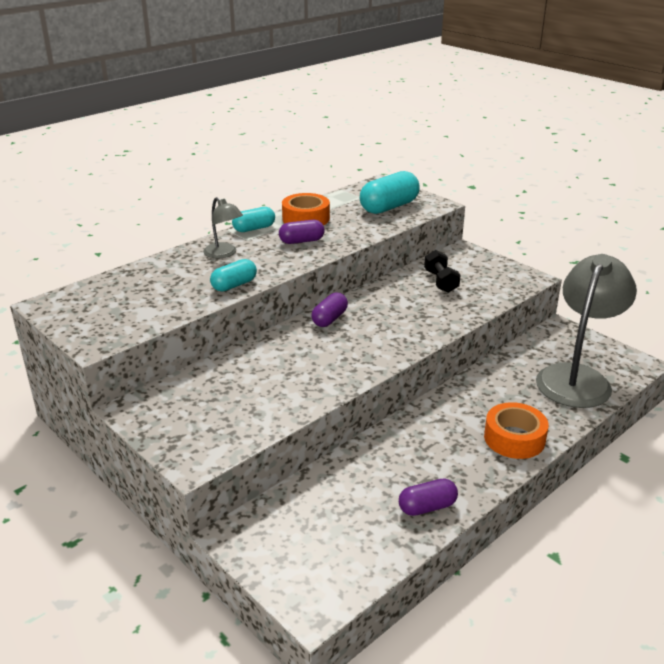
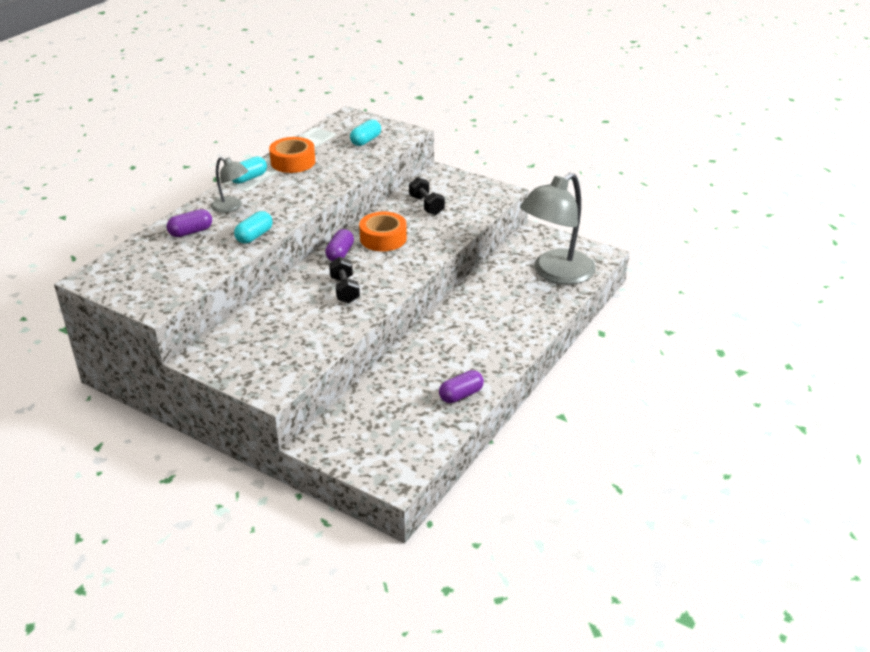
camera: 15 degrees left, 5 degrees up
purple capsule [279,220,325,244] -> purple capsule moved to [167,209,212,237]
turquoise capsule [360,171,420,214] -> turquoise capsule [350,119,381,146], size x0.60
orange tape [484,402,549,459] -> orange tape moved to [359,212,407,251]
grey lamp [536,254,637,408] -> grey lamp turned 150 degrees counterclockwise [520,173,596,285]
none -> black dumbbell [329,257,360,303]

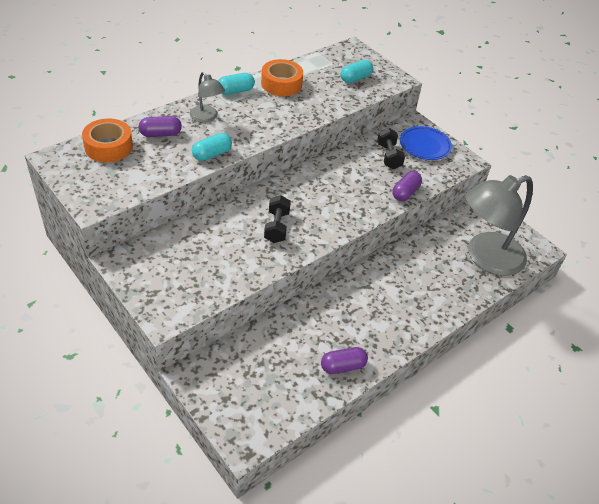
camera: 15 degrees right, 10 degrees up
purple capsule [325,229,354,261] -> purple capsule moved to [392,171,422,201]
orange tape [359,212,407,251] -> orange tape moved to [82,118,133,162]
none -> blue plate [400,126,452,160]

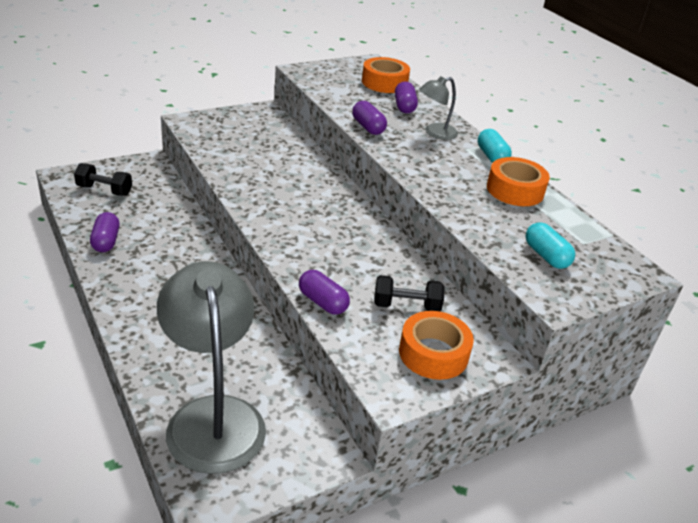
camera: 100 degrees right, 10 degrees down
turquoise capsule [192,133,232,161] -> purple capsule [352,101,387,135]
black dumbbell [264,195,291,243] -> black dumbbell moved to [74,163,132,196]
blue plate [400,126,452,160] -> orange tape [399,311,474,380]

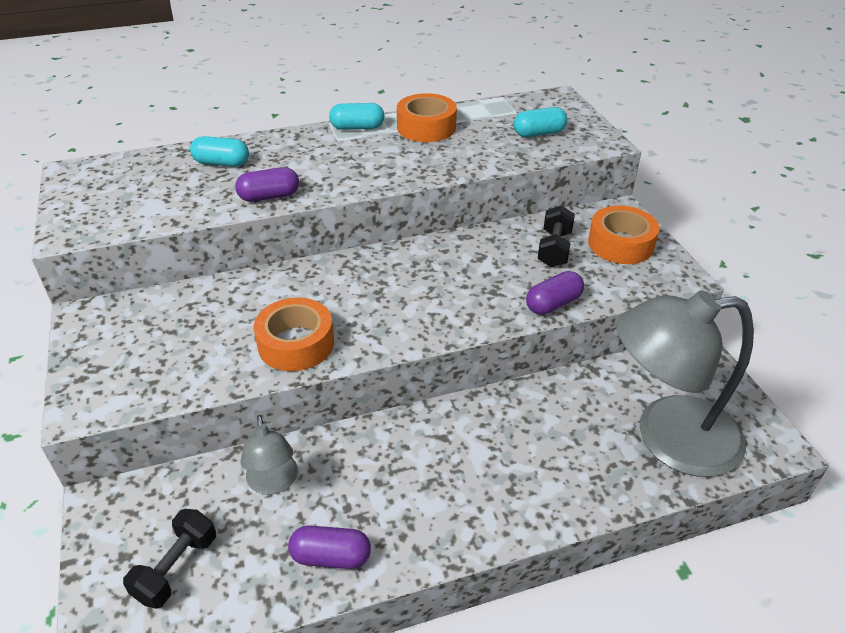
camera: 75 degrees left, 5 degrees up
orange tape [362,57,410,93] -> orange tape moved to [254,298,334,371]
purple capsule [395,82,418,113] -> turquoise capsule [190,136,249,167]
grey lamp [419,76,458,140] -> grey lamp moved to [240,415,298,495]

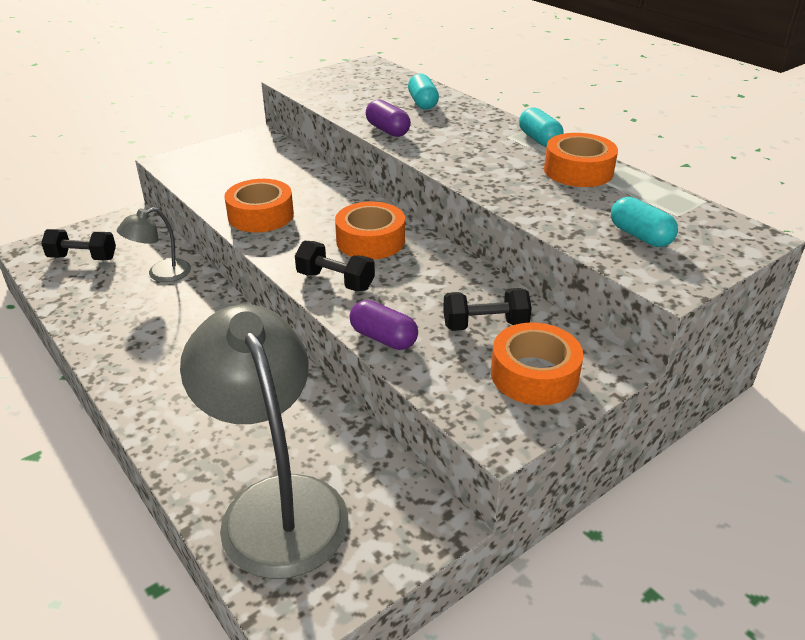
camera: 70 degrees right, 5 degrees down
purple capsule [288,525,371,569] -> none
none -> black dumbbell [295,241,375,291]
none -> orange tape [335,202,405,259]

